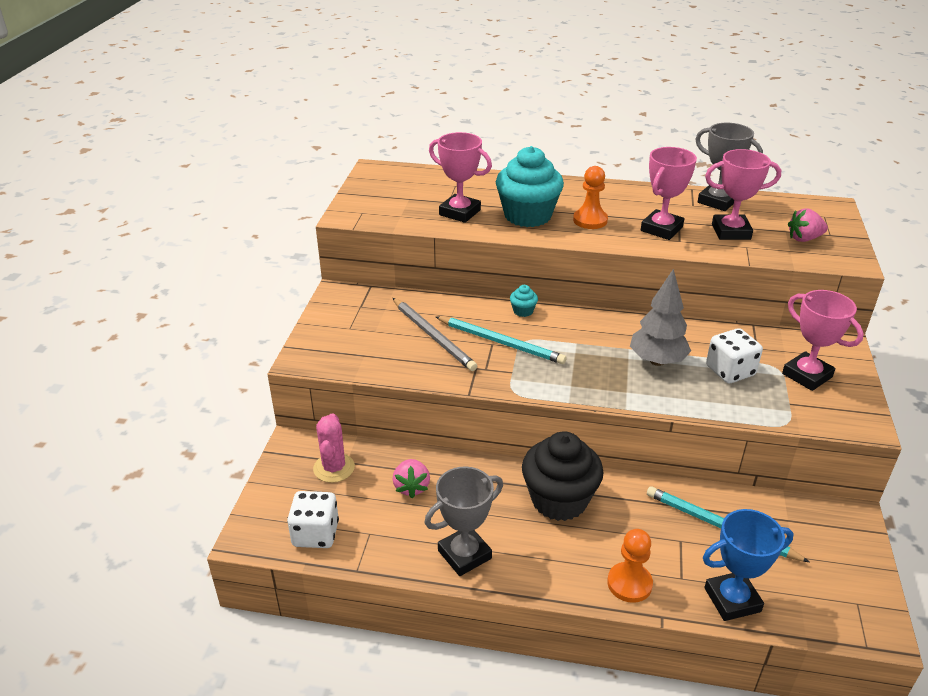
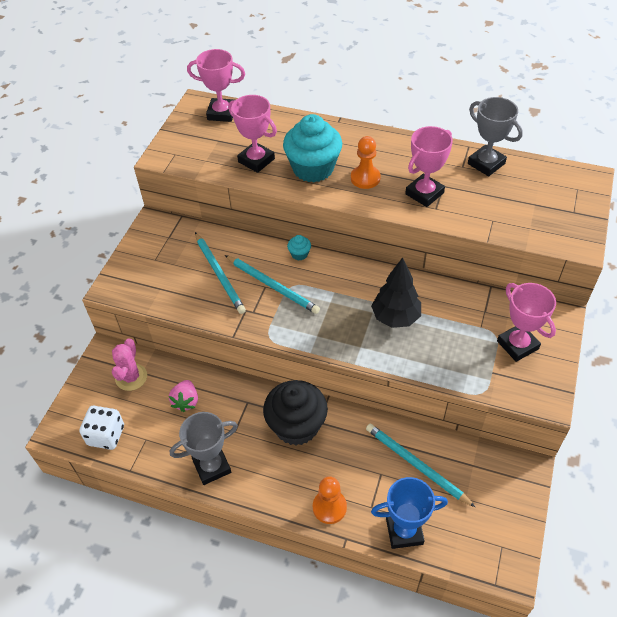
camera: 10 degrees right, 15 degrees up
grey pencil [393,298,477,371] -> turquoise pencil [195,232,246,314]
grey tree [630,269,691,366] -> black tree [371,257,421,328]
pink trophy [705,149,781,240] -> pink trophy moved to [187,49,245,122]
white dice [706,328,763,383] -> none
pink strawberry [788,208,828,242] -> none

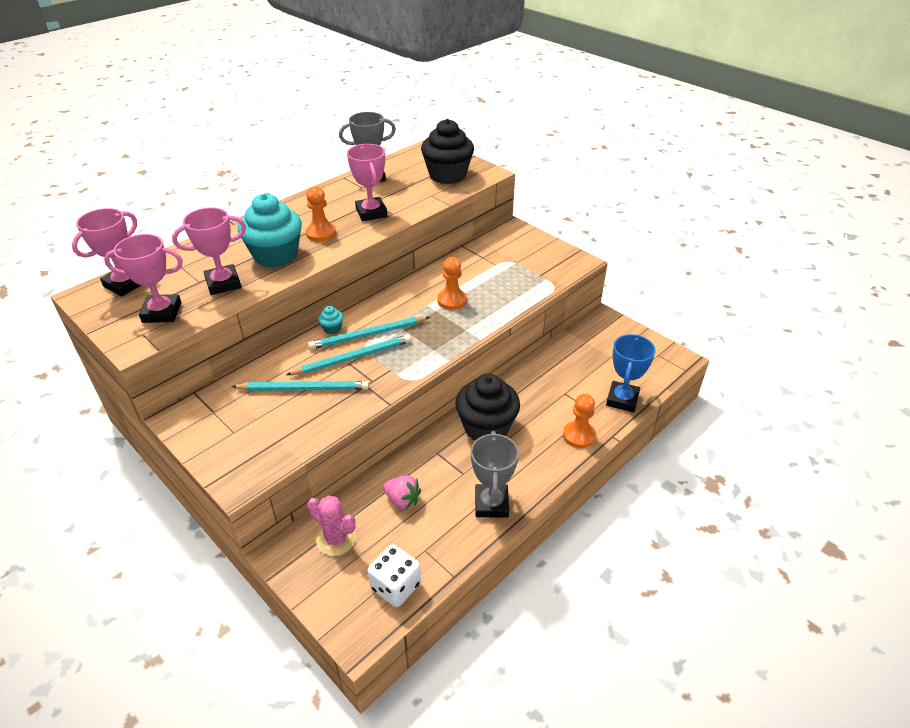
camera: 65 degrees left, 10 degrees down
turquoise pencil [366,424,475,507] -> turquoise pencil moved to [308,317,430,350]
black tree [371,257,421,328] -> orange pawn [437,257,467,310]
pink trophy [497,283,556,362] -> pink trophy moved to [104,234,183,323]
none -> black cupcake [421,119,474,184]

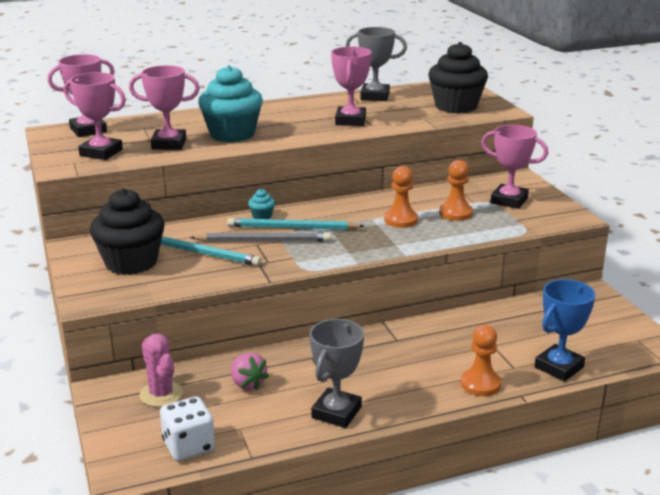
camera: 25 degrees right, 15 degrees down
turquoise pencil [286,335,411,375] -> grey pencil [189,232,331,242]
orange pawn [306,186,336,242] -> orange pawn moved to [439,160,473,221]
black cupcake [455,374,520,440] -> black cupcake moved to [90,188,165,275]
none -> pink trophy [481,125,548,209]

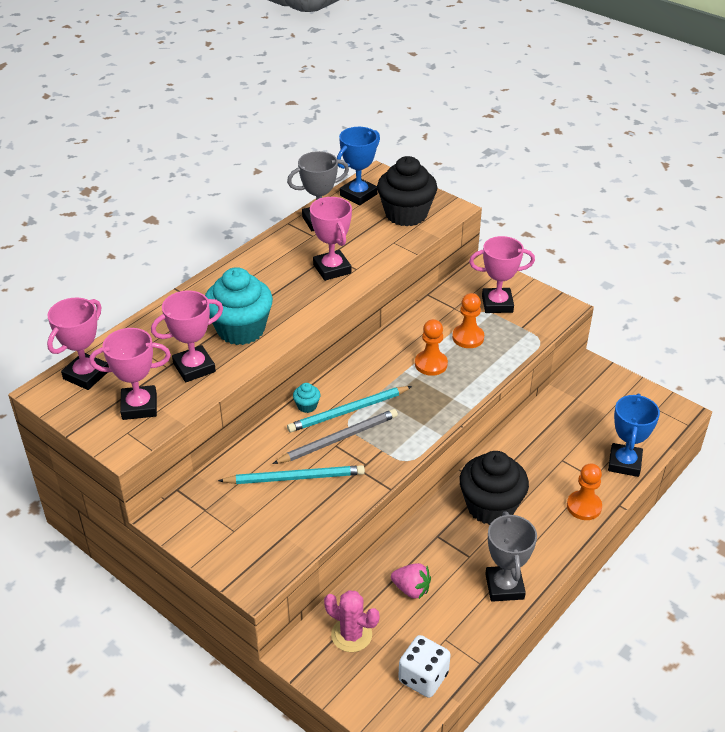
camera: 30 degrees left, 15 degrees up
black cupcake [90,188,165,275] -> black cupcake moved to [459,451,529,525]
none -> blue trophy [337,127,380,205]

